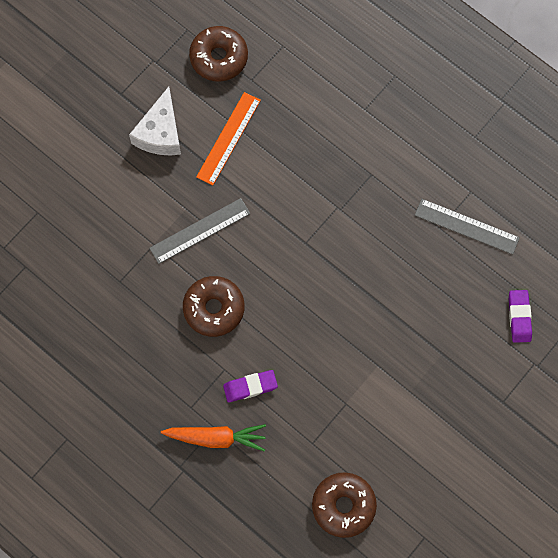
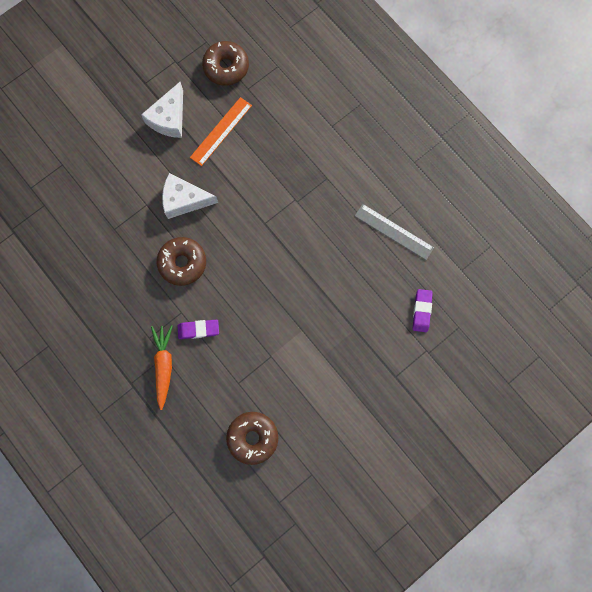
camera: 10 degrees right, 5 degrees up
grey ruler [149,198,250,264] -> white cheese [162,173,218,219]
orange carrot [161,424,266,451] -> orange carrot turned 105 degrees counterclockwise [151,325,173,410]

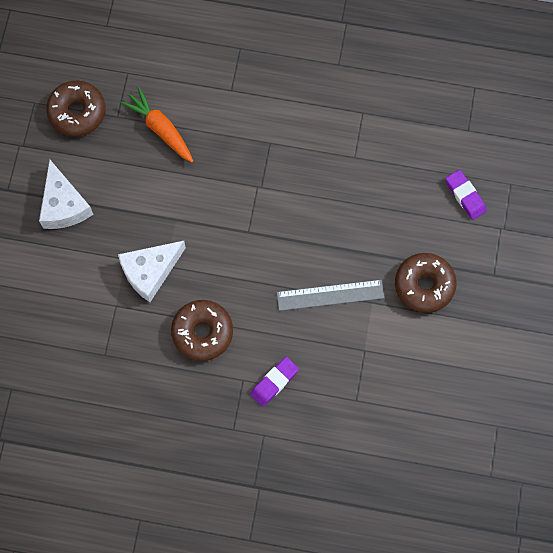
camera: 40 degrees left, 5 degrees down
orange carrot [151,325,173,410] -> orange carrot moved to [120,87,193,162]
orange ruler [190,97,252,166] -> none
brown donut [226,412,278,465] -> brown donut moved to [395,253,457,313]
grey ruler [355,204,434,260] -> grey ruler moved to [277,280,384,311]

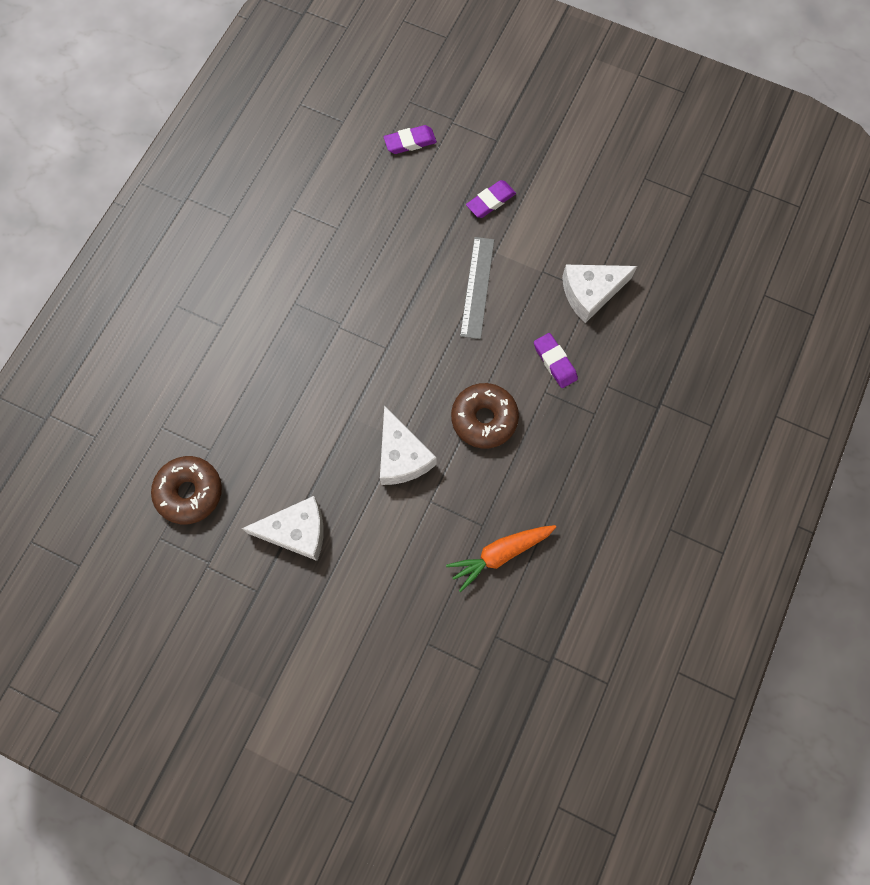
camera: 75 degrees left, 0 degrees up
orange carrot [120,87,193,162] -> orange carrot moved to [446,525,556,592]
brown donut [395,253,457,313] -> purple eraser [466,180,516,218]
none -> white cheese [562,265,637,323]

